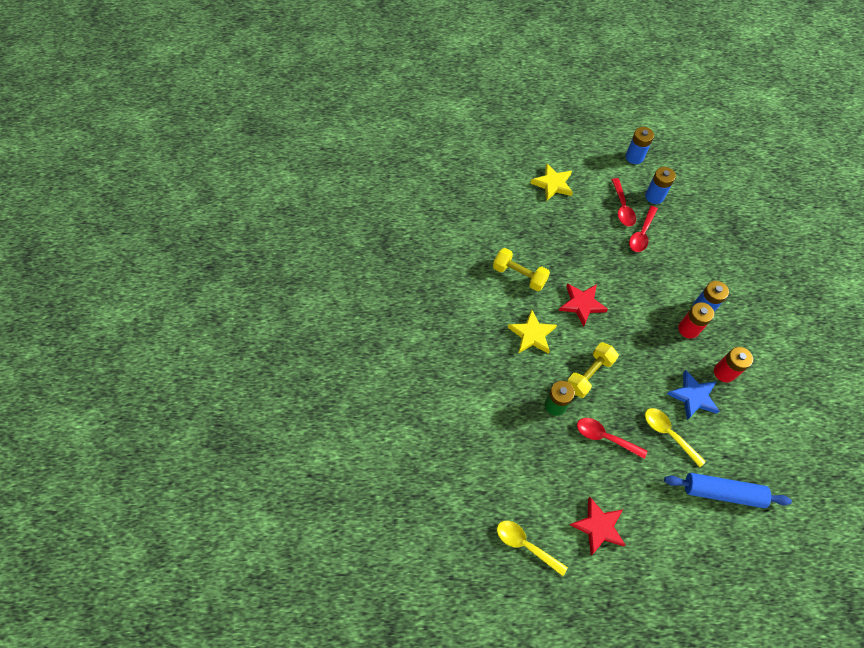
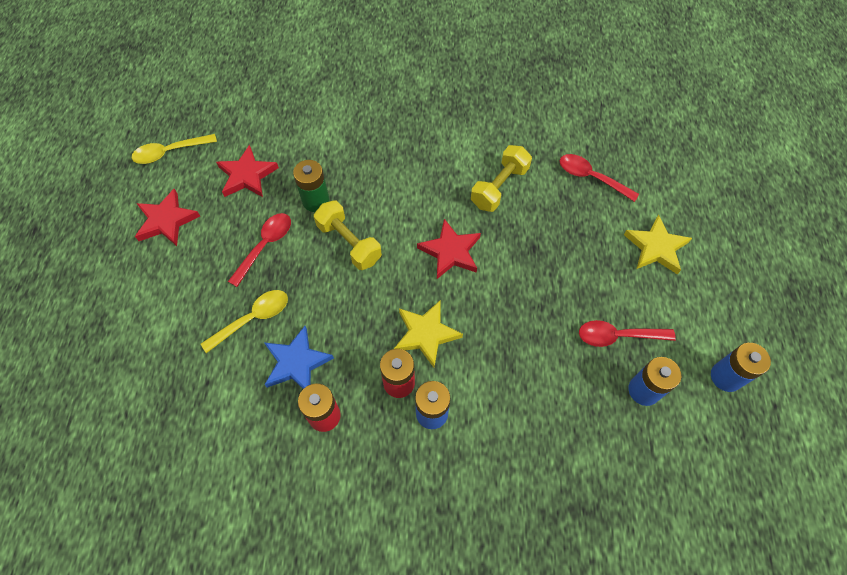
camera: 95 degrees right, 0 degrees up
yellow spoon [497,521,568,576] -> yellow spoon turned 150 degrees counterclockwise [132,134,217,164]
yellow star [508,309,557,354] -> yellow star moved to [394,301,463,367]
red spoon [629,206,658,252] -> red spoon moved to [560,154,639,202]
blue rolling pin [664,473,792,508] -> none
none -> red star [216,145,279,197]

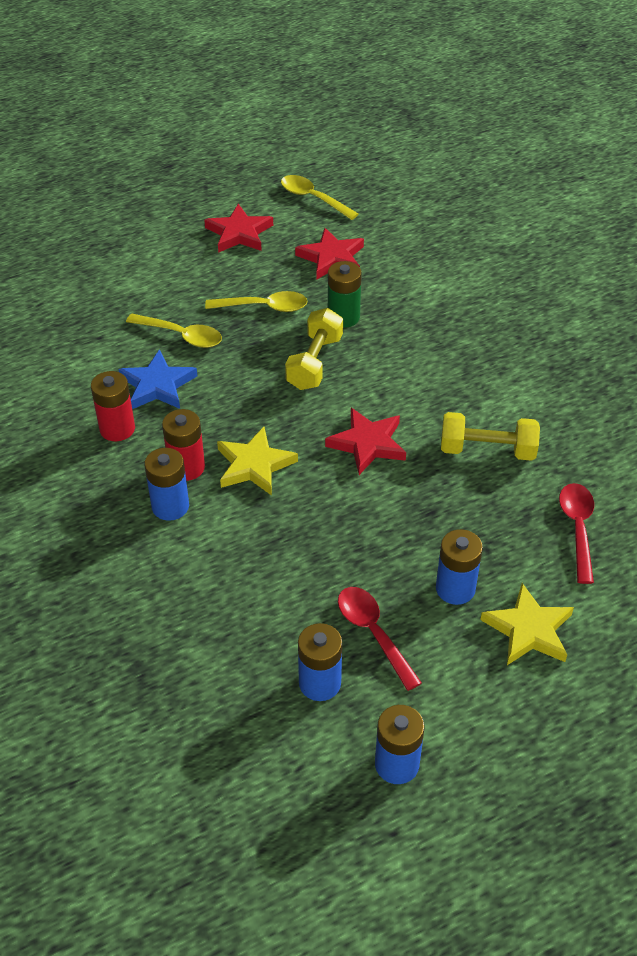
camera: 60 degrees right, 15 degrees down
red spoon [228,213,291,287] -> yellow spoon [205,291,308,312]
none -> blue battery [436,529,483,605]

